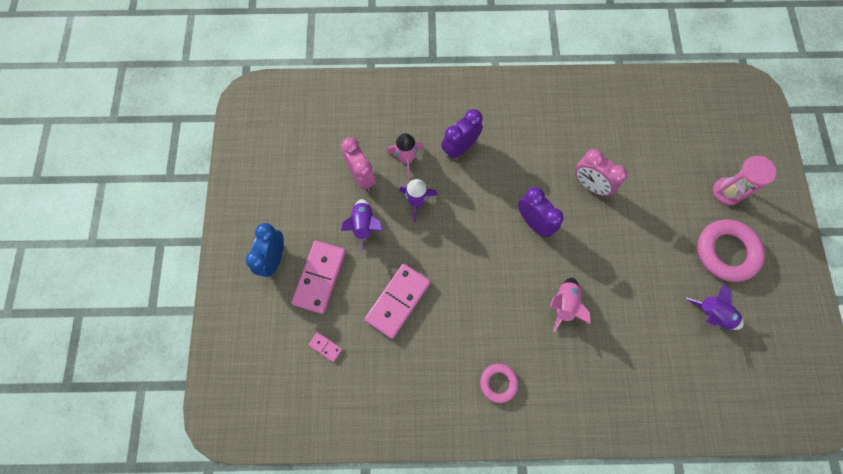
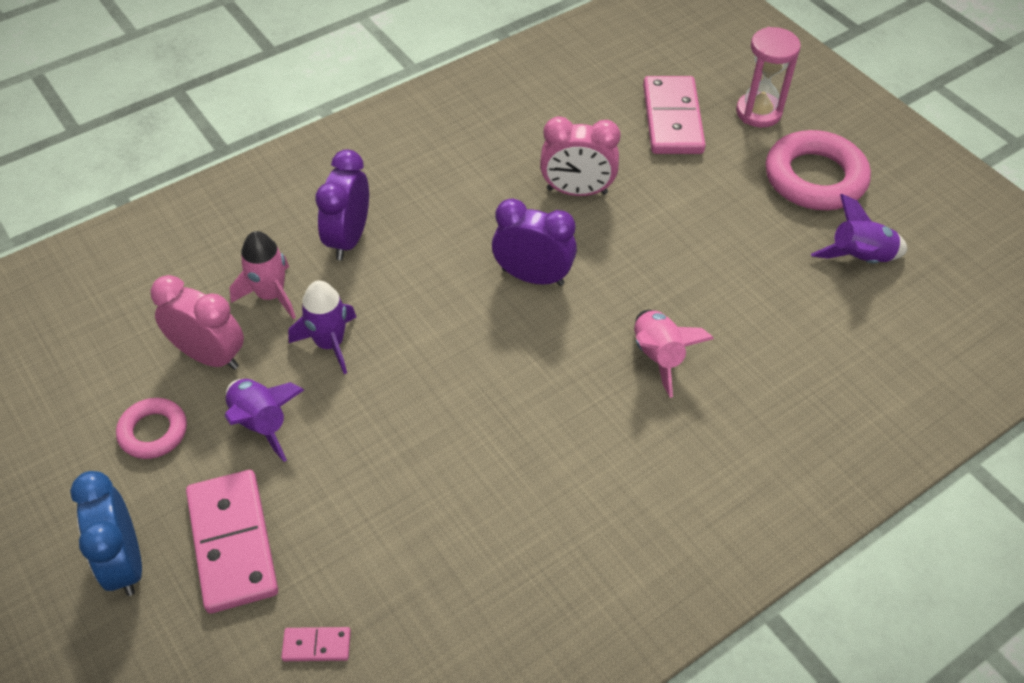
camera: 35 degrees left, 20 degrees down
pink domino [364,264,430,339] -> pink domino moved to [643,76,706,154]
pink ring [480,363,518,403] -> pink ring moved to [116,398,187,459]

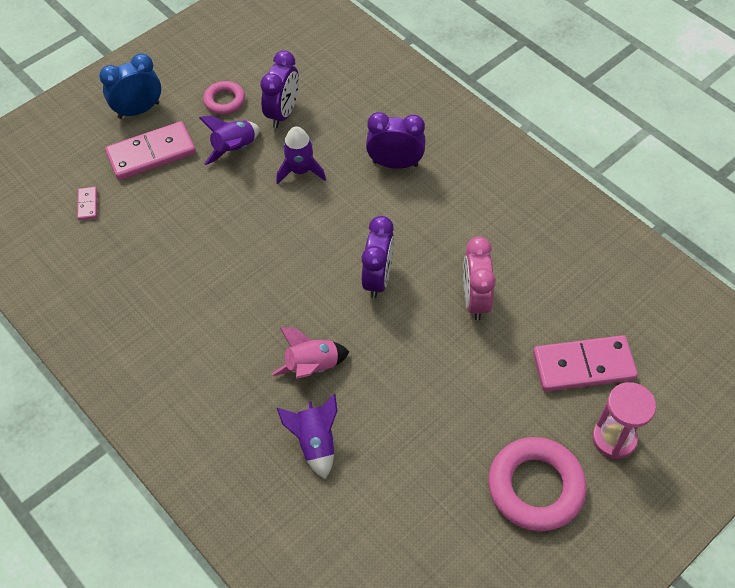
camera: 85 degrees right, 5 degrees up
pink clock [150,275,244,370] -> purple clock [260,50,299,128]
pink rocket [229,231,296,319] -> none
purple rocket [811,194,907,263] -> purple rocket moved to [277,394,337,479]

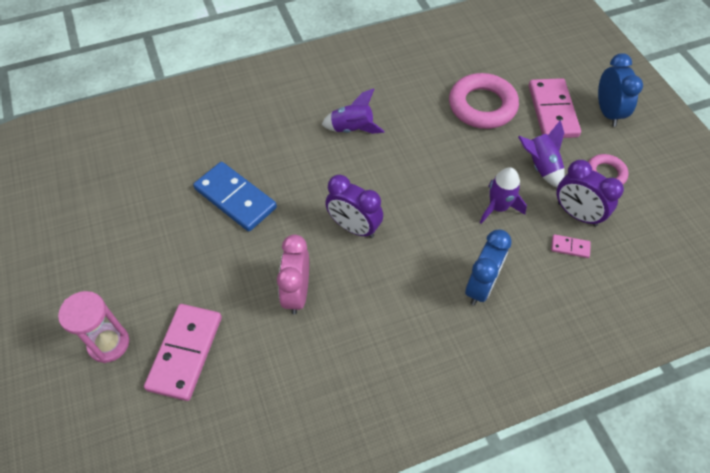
camera: 110 degrees right, 0 degrees up
pink domino [77,187,97,220] -> pink domino moved to [551,234,591,258]
pink rocket [271,327,349,379] -> none
purple rocket [277,394,337,479] -> purple rocket moved to [321,88,385,134]
purple clock [366,112,426,169] -> blue clock [465,229,512,305]
pink clock [463,236,496,320] -> pink clock turned 105 degrees counterclockwise [277,235,309,314]
pink ring [488,437,586,531] -> pink ring moved to [449,73,519,129]
none -> blue domino [193,162,277,232]

